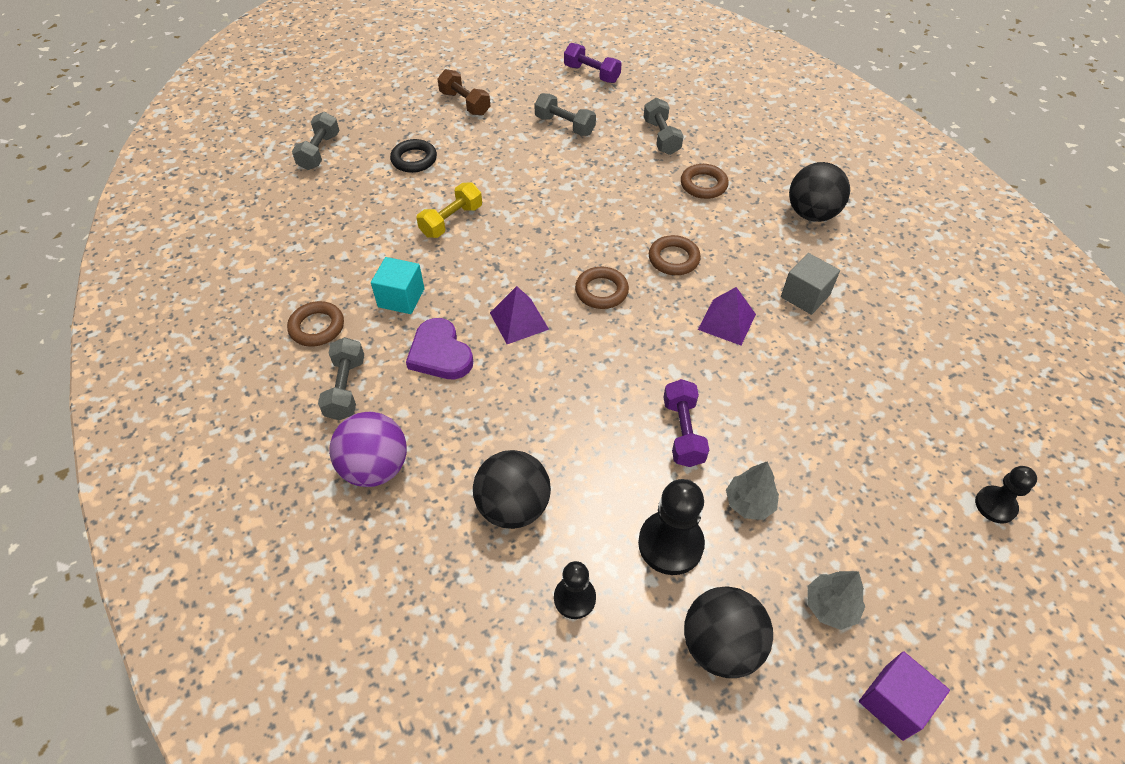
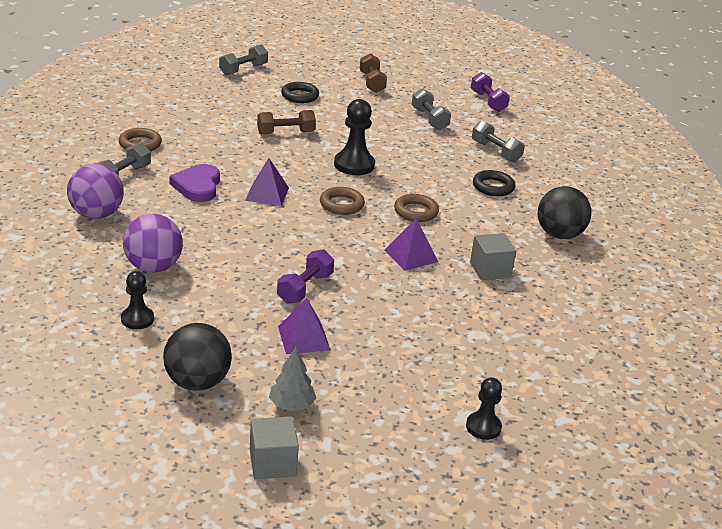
camera: 30 degrees right, 20 degrees down
turquoise cube [371,257,425,314] -> none
yellow dumbbell [416,182,482,238] -> brown dumbbell [257,110,316,134]
black ball [473,450,551,529] -> purple ball [123,214,183,273]
black pawn [638,479,705,575] -> black pawn moved to [334,99,375,175]
grey dumbbell [643,98,683,155] -> grey dumbbell turned 60 degrees counterclockwise [472,121,525,163]
brown ring [681,164,729,199] -> black ring [473,170,515,196]
grey tree [726,461,779,520] -> purple pyramid [278,298,331,354]
purple cube [859,651,950,741] -> grey cube [250,416,299,479]

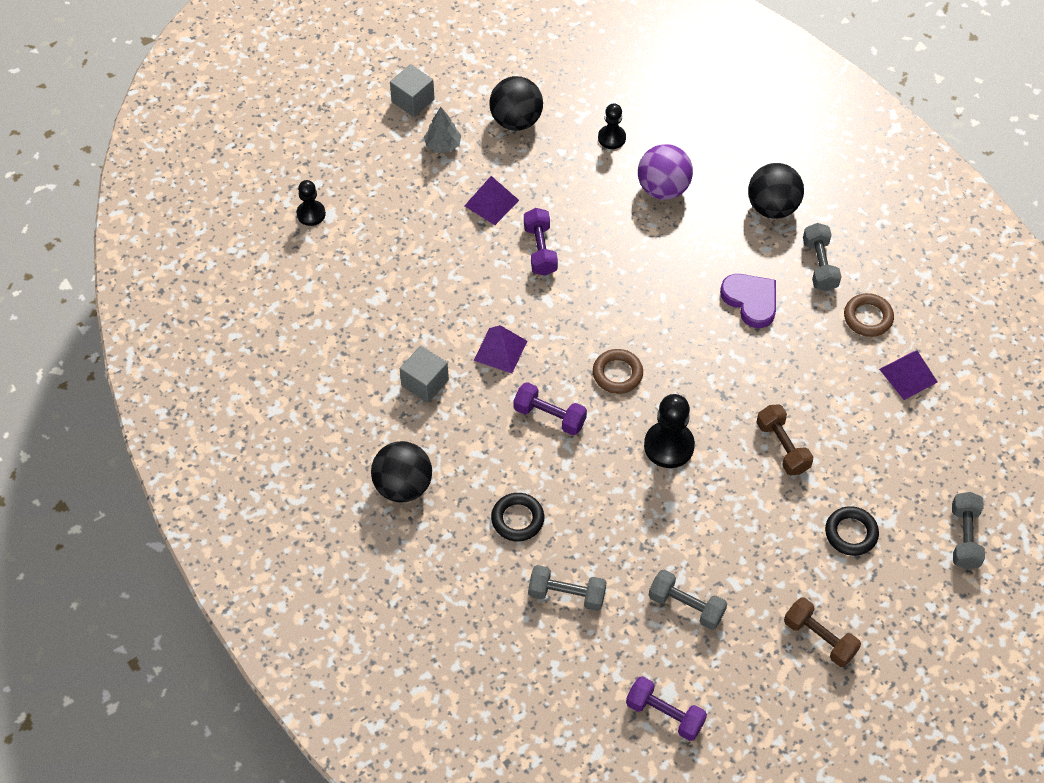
camera: 145 degrees right, 25 degrees up
purple ball [67,164,124,219] -> black ball [748,163,804,219]
purple pyramid [245,158,289,206] -> purple pyramid moved to [879,351,938,400]
brown dumbbell [257,110,316,134] -> brown dumbbell turned 60 degrees counterclockwise [757,404,813,475]
brown ring [394,194,439,222] -> purple dumbbell [514,382,587,435]

